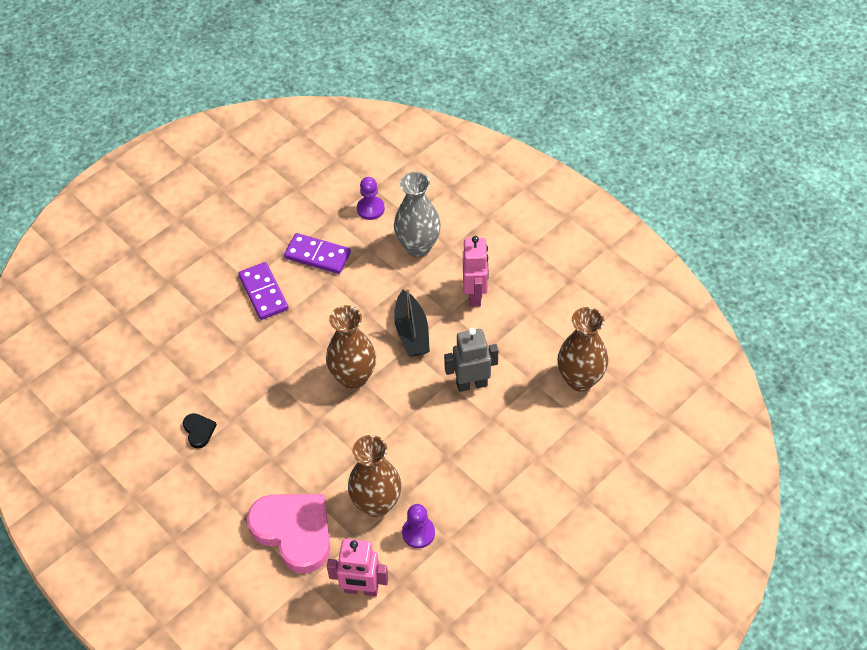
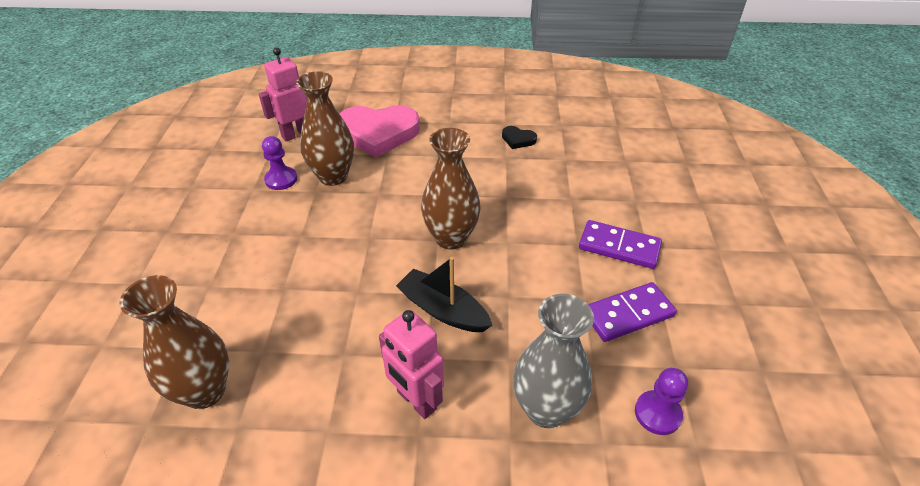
camera: 135 degrees right, 10 degrees down
grey robot [444,328,498,392] -> none

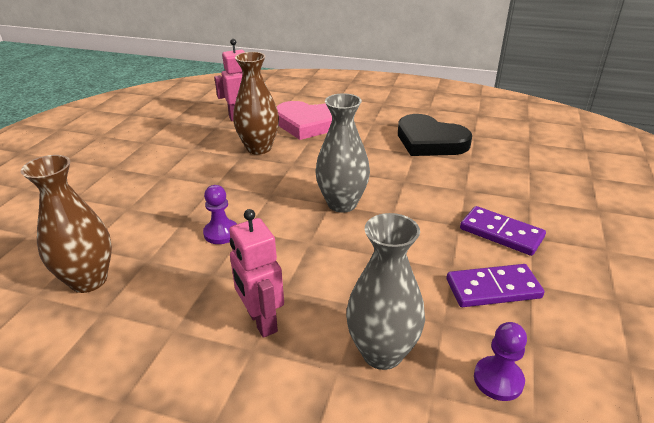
camera: 15 degrees right, 10 degrees down
purple pawn [262,136,297,190] -> purple pawn moved to [203,185,237,244]
black boat [396,257,493,332] -> none
brown vase [421,128,481,249] -> grey vase [315,93,370,213]
black heart [502,126,537,149] -> black heart [398,114,472,156], size x2.34

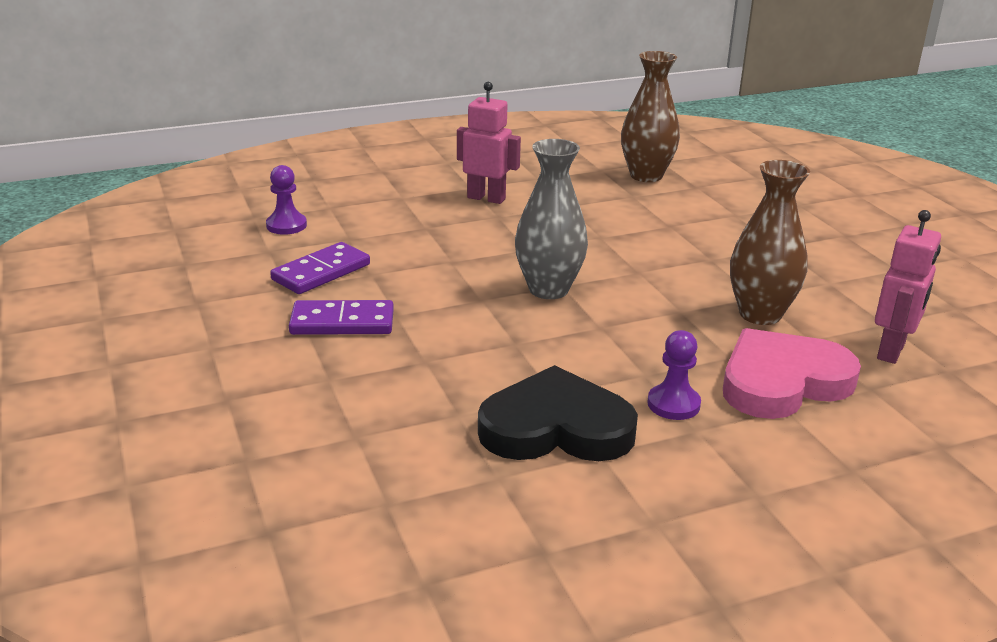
camera: 140 degrees right, 5 degrees down
purple pawn [203,185,237,244] -> purple pawn moved to [647,330,701,420]
grey vase [346,213,425,370] -> none

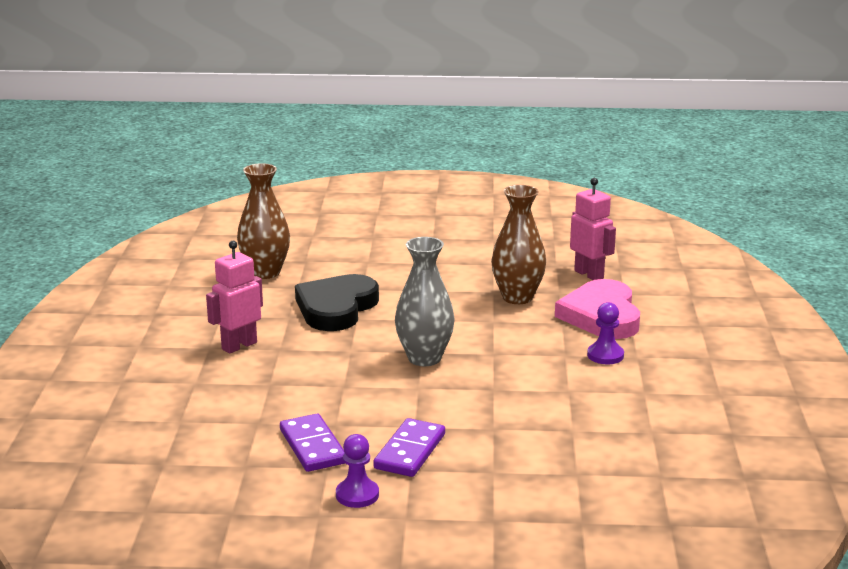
camera: 65 degrees left, 5 degrees down
purple pawn [266,165,307,235] -> purple pawn moved to [336,434,379,508]
black heart [478,365,638,461] -> black heart moved to [295,274,379,331]

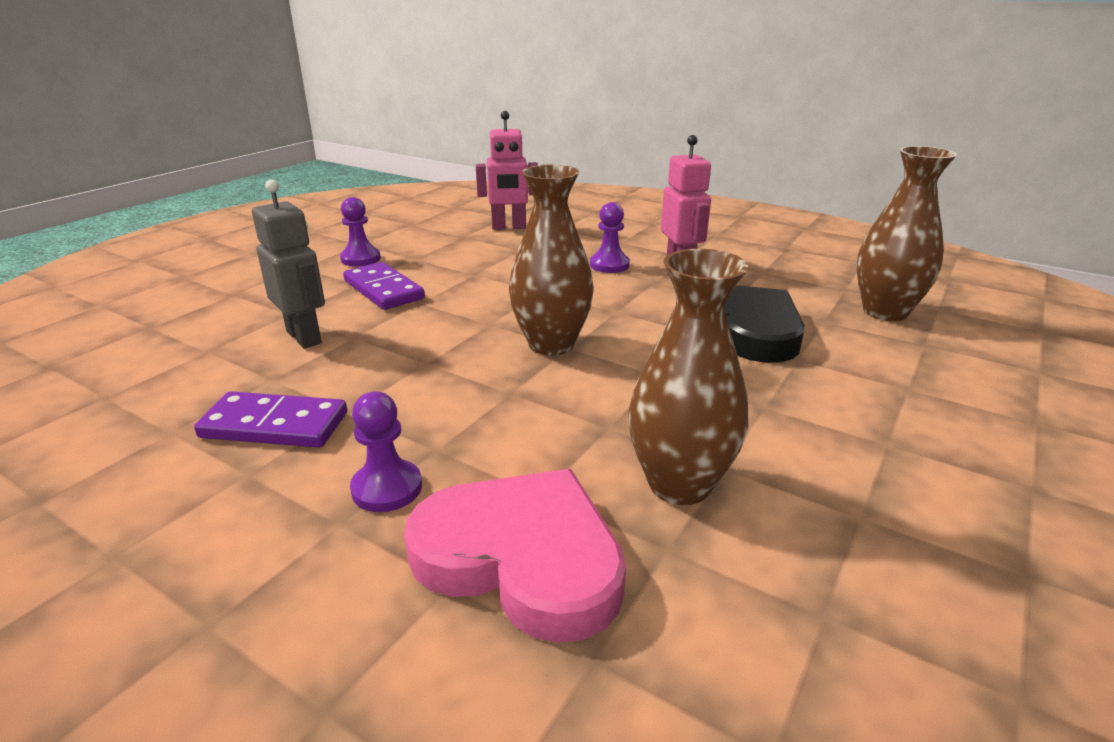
camera: 120 degrees right, 5 degrees up
purple domino [280,414,345,472] -> purple domino moved to [194,391,347,448]
grey vase [395,237,455,366] -> brown vase [509,165,594,355]
pink robot [570,178,616,280] -> pink robot moved to [476,111,538,230]
none -> grey robot [252,179,325,349]
none -> purple pawn [590,202,630,273]

